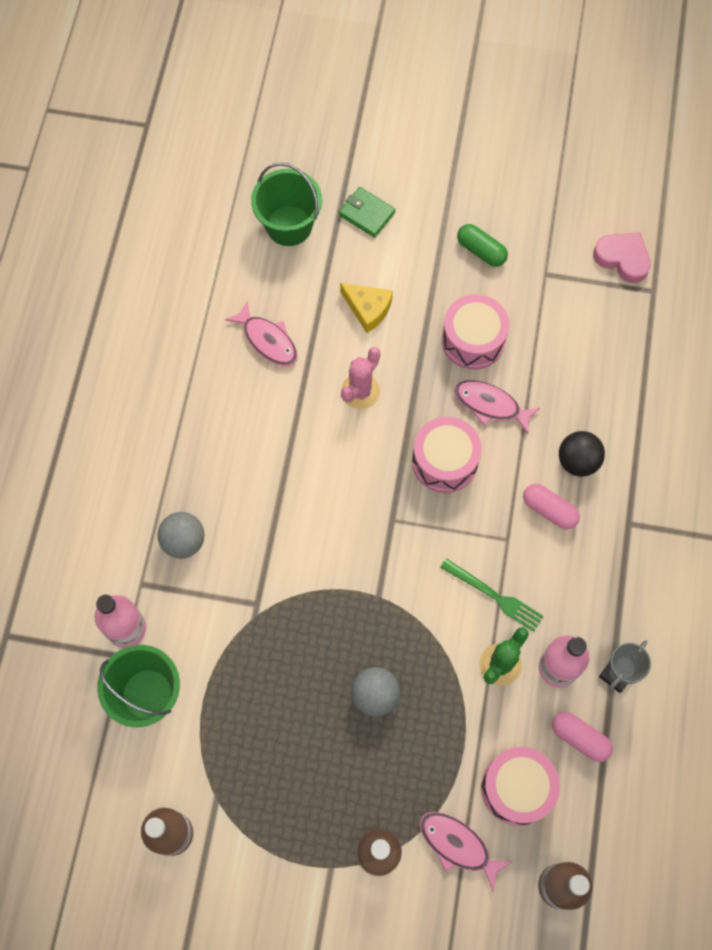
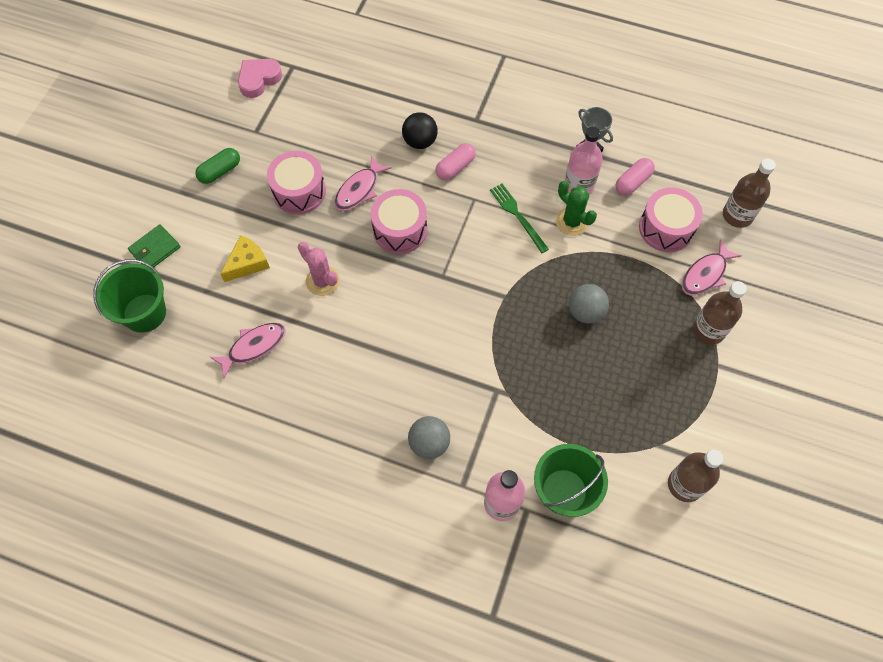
camera: 80 degrees left, 5 degrees down
green fork [440,558,544,632] -> green fork turned 75 degrees counterclockwise [490,184,549,253]

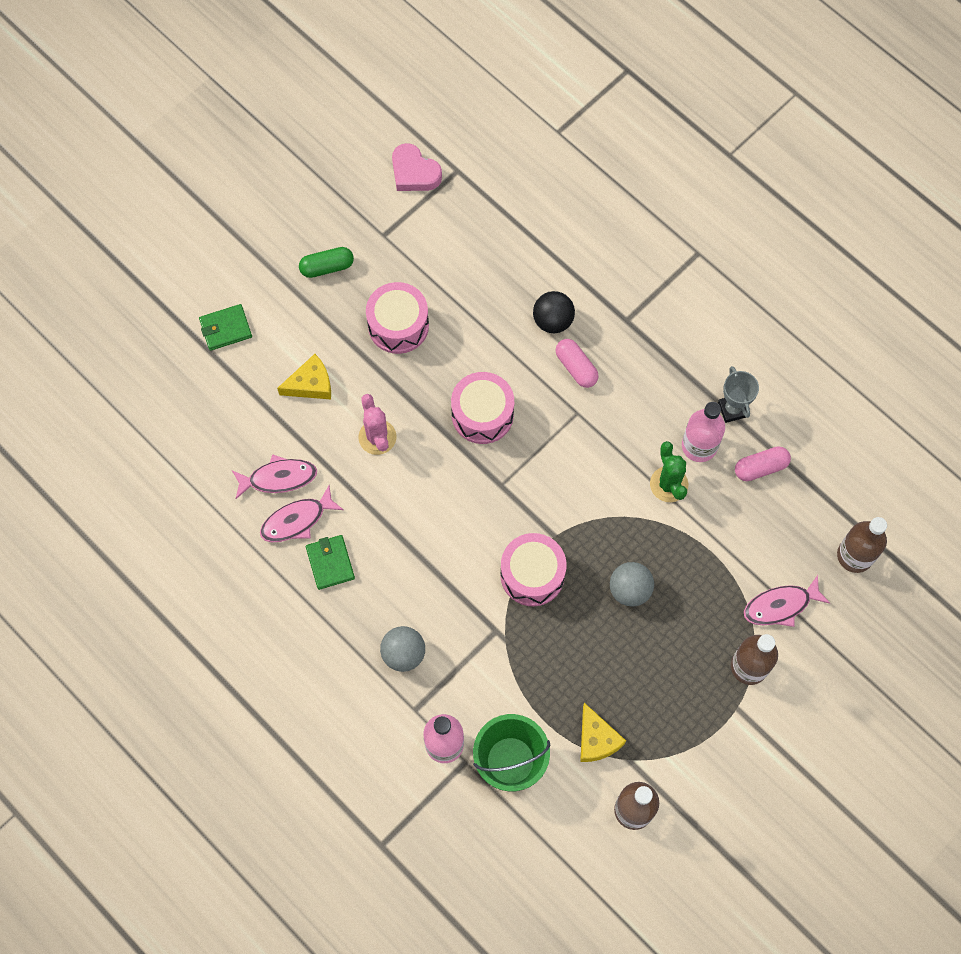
camera: 25 degrees right, 5 degrees up
green bucket [93,259,166,333] -> none
pink heart [238,59,282,98] -> pink heart turned 120 degrees counterclockwise [392,143,442,191]
pink fish [335,156,392,211] -> pink fish moved to [260,486,344,542]
pink capsule [436,143,476,180] -> pink capsule turned 75 degrees clockwise [556,339,599,388]
green fork [490,184,549,253] -> none
pink drum [639,188,703,252] -> pink drum moved to [500,533,567,606]
none -> green wallet [306,535,355,590]
none -> yellow cheese [580,703,626,762]

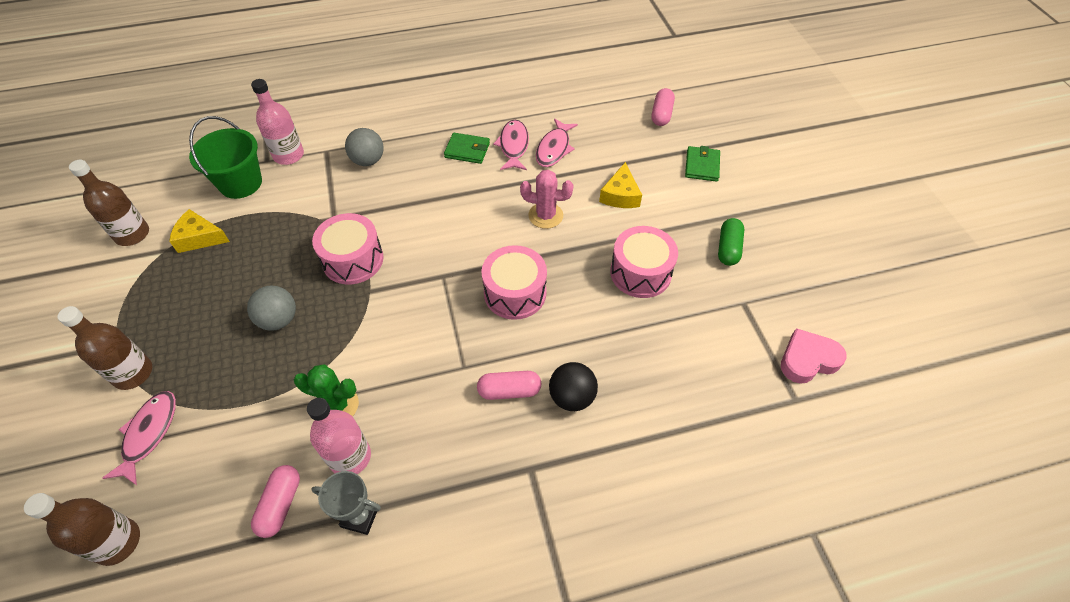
camera: 120 degrees right, 15 degrees down
none -> pink capsule [652,88,675,126]

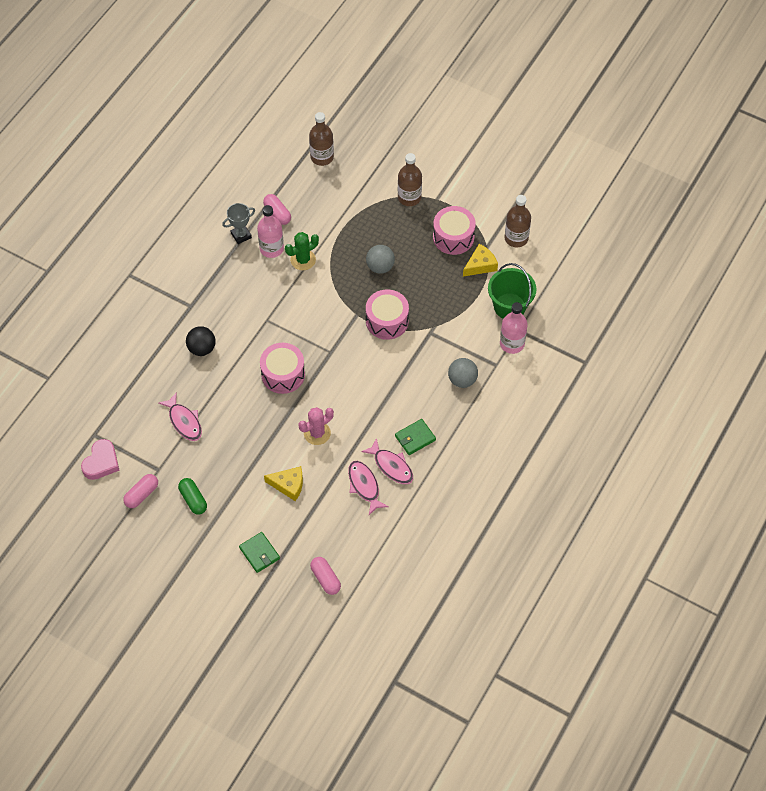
camera: 135 degrees right, 5 degrees up
pink fish [102,391,176,485] -> pink fish moved to [159,392,202,441]
pink capsule [477,371,541,400] -> pink capsule moved to [123,474,158,508]
yellow cheese [599,162,642,208] -> yellow cheese turned 135 degrees clockwise [264,466,303,501]
pink drum [610,226,678,298] -> pink drum moved to [433,206,476,255]

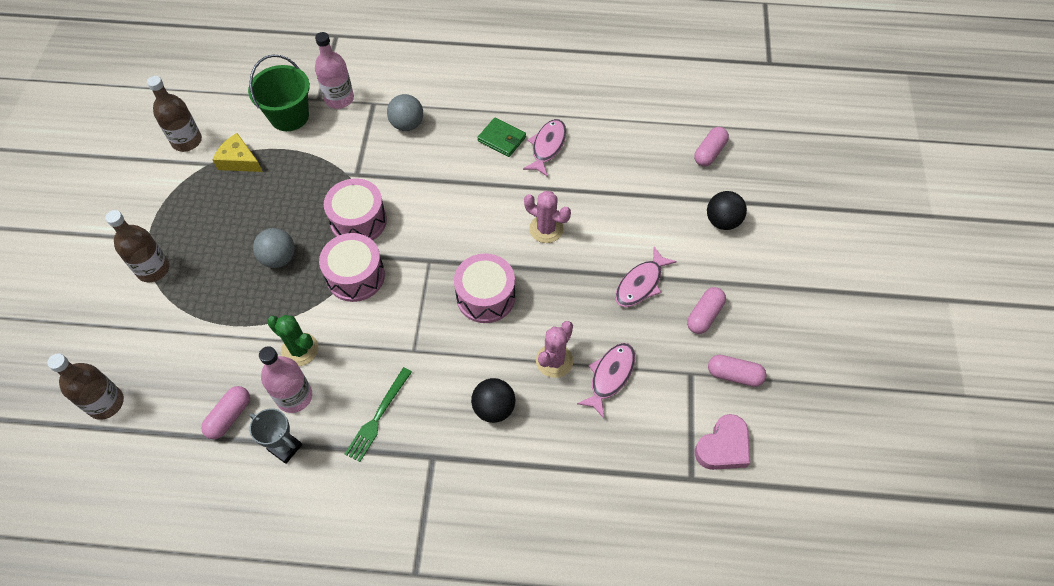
camera: 115 degrees left, 0 degrees up
pink heart [81,439,120,480] -> pink heart turned 135 degrees clockwise [694,414,750,470]
green capsule [178,478,207,515] -> pink capsule [687,287,726,334]
green wallet [239,532,280,573] -> black ball [707,191,747,230]
yellow cheese [264,466,303,501] -> none
pink fish [348,461,389,515] -> pink fish moved to [615,247,677,307]
pink drum [433,206,476,255] -> pink drum moved to [319,233,385,302]
none -> green fork [345,367,412,462]
none -> pink cactus [536,321,573,378]

